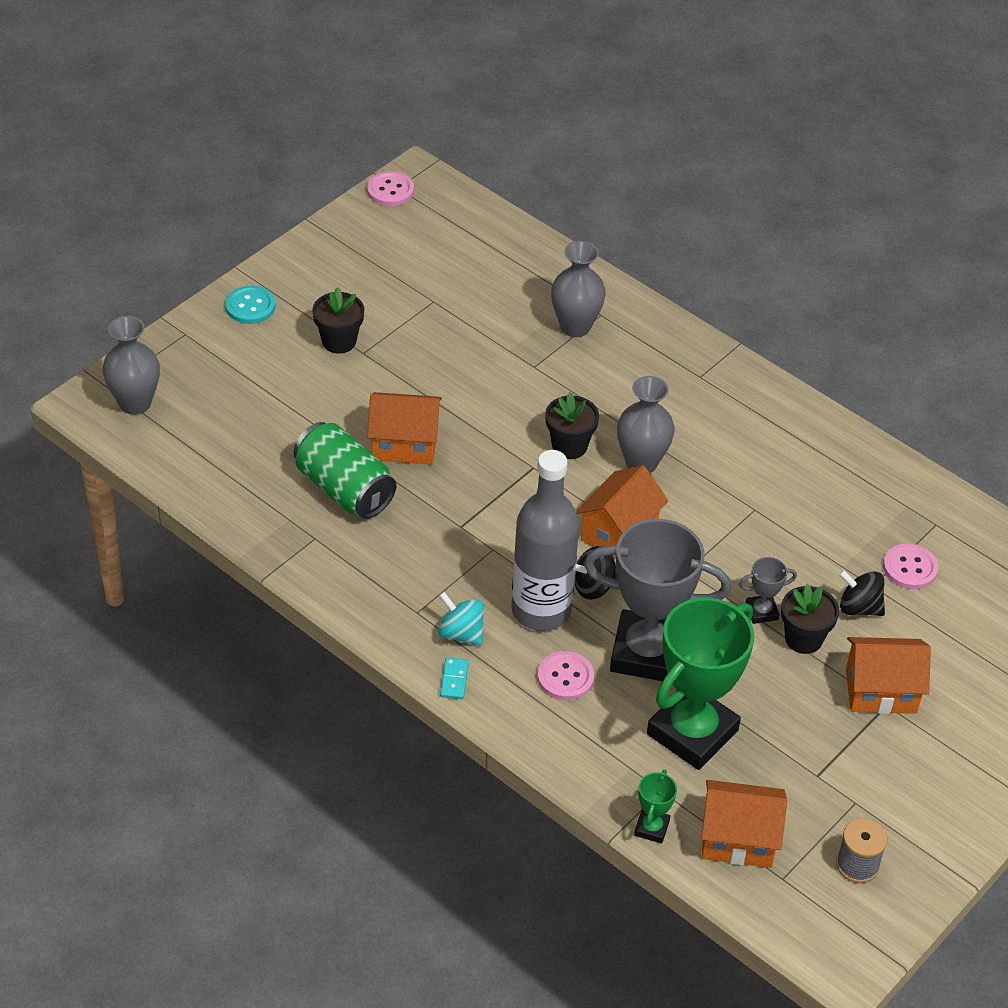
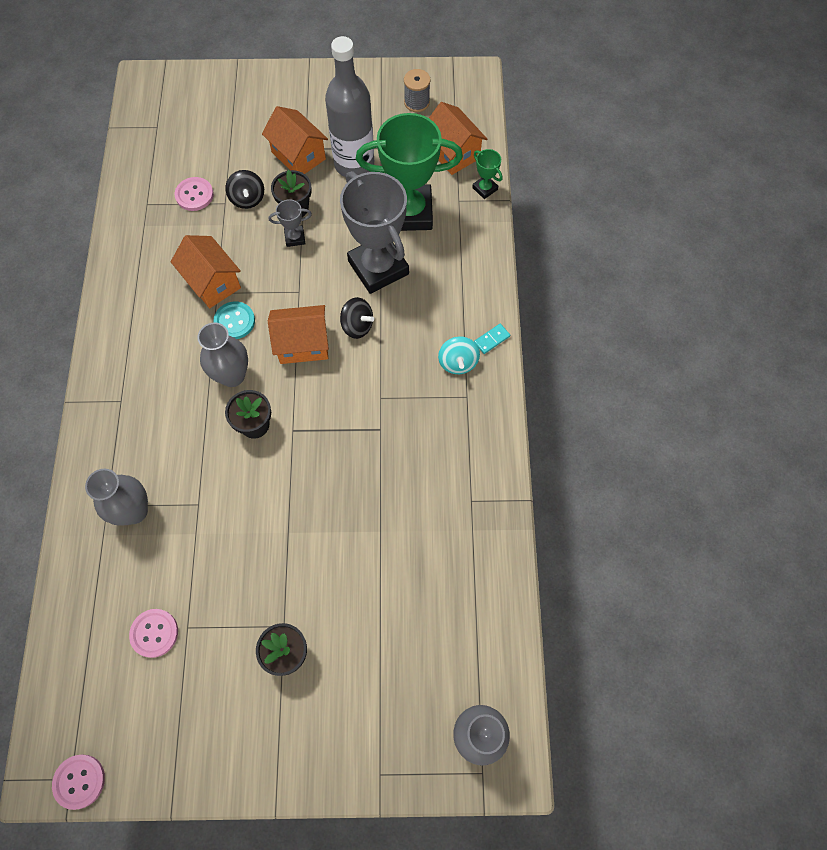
camera: 130 degrees left, 20 degrees up
turquoise button [225,285,275,324] -> turquoise button moved to [213,301,255,339]
green can [294,422,396,519] -> none
orange house [367,392,442,464] -> orange house moved to [171,235,241,308]
grey bottle [511,450,579,631] -> grey bottle moved to [325,36,374,177]
pink button [537,651,594,700] -> pink button moved to [129,609,178,658]
green trophy [634,769,677,843] -> green trophy turned 75 degrees clockwise [472,149,503,199]
grey trophy [739,557,797,624] -> grey trophy turned 45 degrees counterclockwise [269,199,312,247]

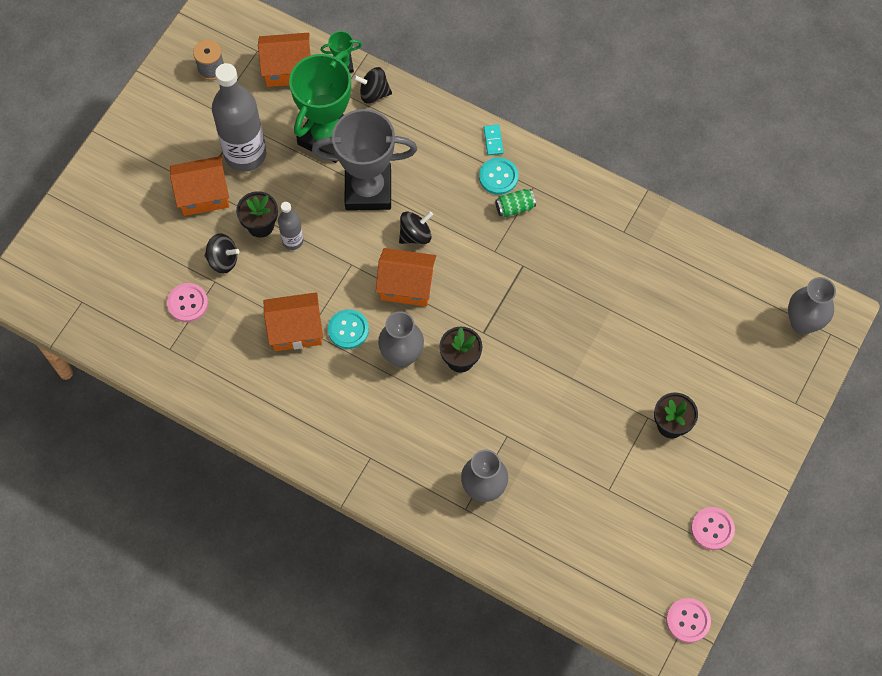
camera: 60 degrees left, 0 degrees up
pink button [129,609,178,658] -> pink button moved to [691,507,735,550]
orange house [268,305,329,364] -> orange house turned 75 degrees clockwise [376,248,436,307]
grey trophy [269,199,312,247] -> grey bottle [278,202,303,250]
turquoise spinning top [438,336,480,374] -> turquoise button [479,158,518,195]
none -> black spinning top [353,67,392,104]
none -> green can [495,189,536,217]

